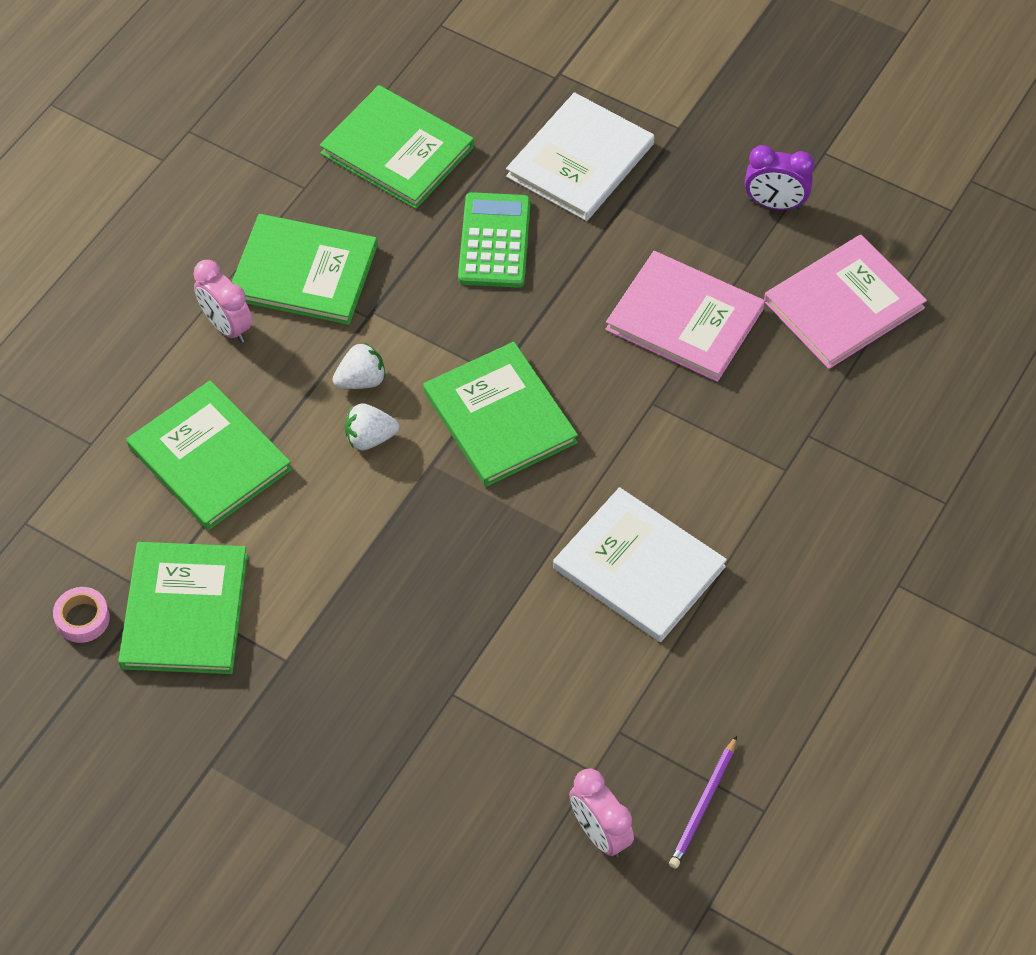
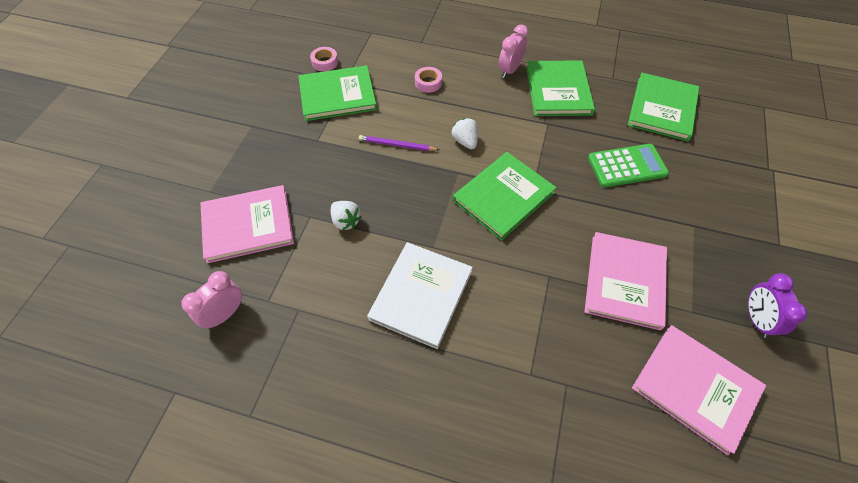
camera: 75 degrees right, 0 degrees up
green book [127,380,292,530] -> pink tape [415,67,442,93]
white strawberry [333,342,386,389] -> white strawberry moved to [331,201,361,230]
white book [506,92,654,221] -> none
purple pencil [669,736,737,868] -> purple pencil moved to [359,135,439,151]
none -> pink book [200,185,294,263]

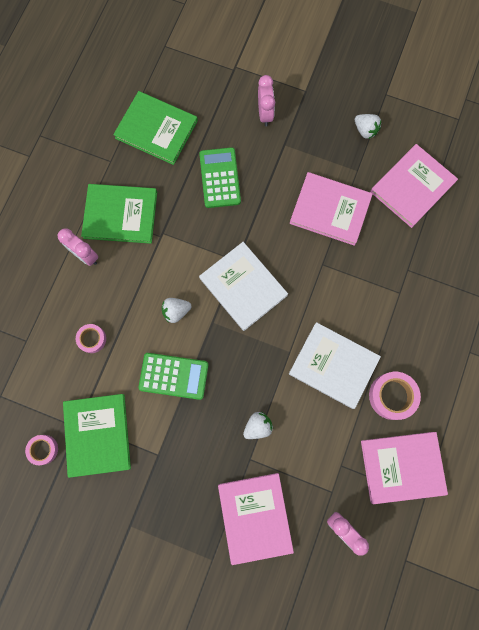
camera: 85 degrees left, 20 degrees up
purple pencil [359,135,439,151] -> green calculator [138,353,209,400]
green book [453,152,557,240] -> white book [199,242,288,331]
purple clock [748,273,808,338] -> white strawberry [355,114,381,139]
none -> pink clock [258,75,275,126]
none -> pink book [361,432,448,504]
none -> pink tape [369,372,421,420]

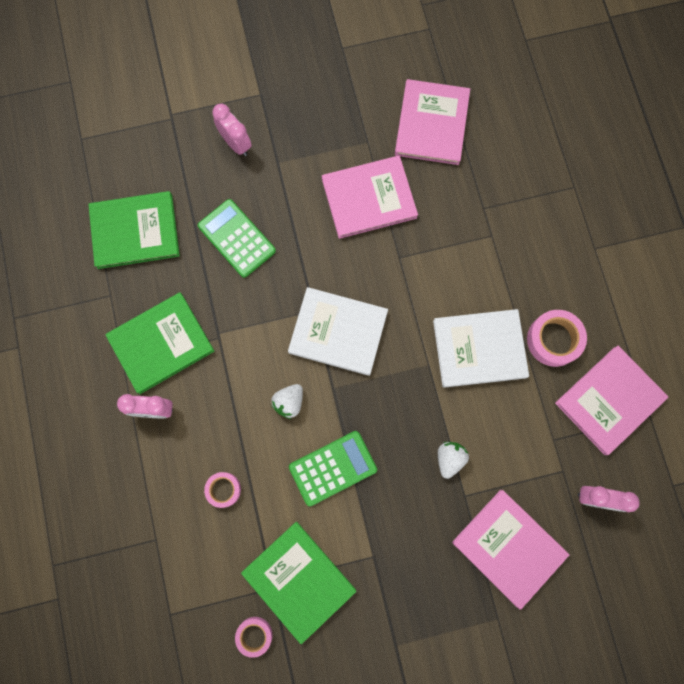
camera: 35 degrees left, 0 degrees up
white strawberry [355,114,381,139] -> none

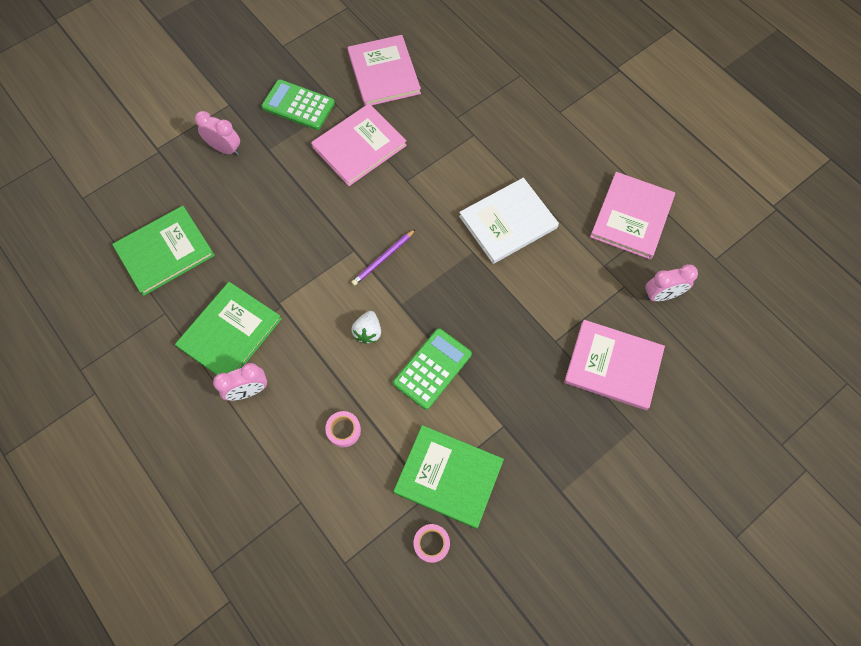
camera: 25 degrees left, 10 degrees down
green calculator [198,199,276,278] -> green calculator moved to [261,80,335,130]
white book [288,287,388,376] -> purple pencil [351,229,416,286]
white strawberry [438,442,469,479] -> none
pink tape [527,310,587,367] -> none

